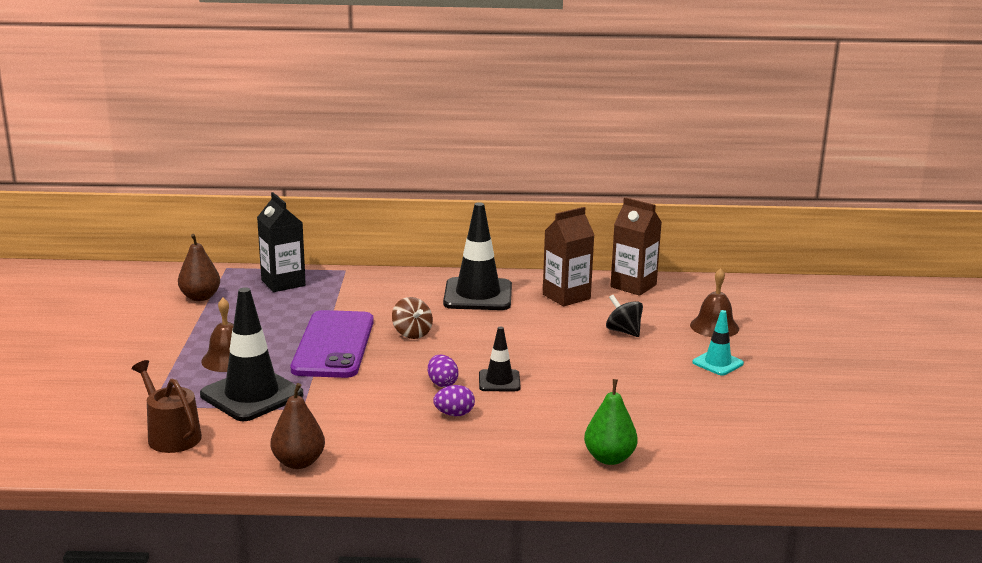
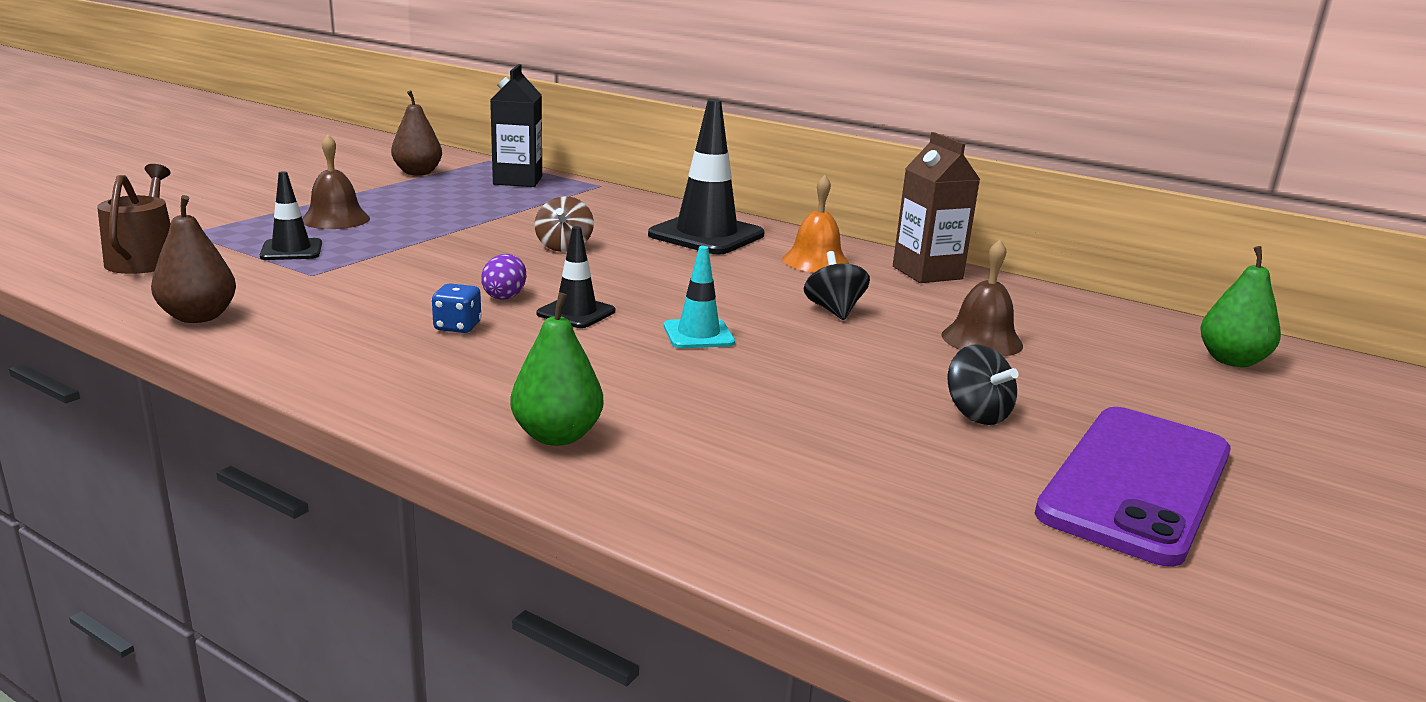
camera: 30 degrees right, 0 degrees up
black traffic cone [200,287,303,421] -> black traffic cone [260,171,322,260], size x0.53
purple phone [291,310,374,378] -> purple phone moved to [1035,407,1231,567]
purple egg [433,385,475,416] -> blue dice [432,284,482,333]
brown carton [543,207,594,307] -> orange bell [783,175,849,272]
turquoise traffic cone [692,310,744,376] -> turquoise traffic cone moved to [664,246,735,348]
none -> black spinning top [948,344,1019,425]
none -> green pear [1201,246,1281,367]

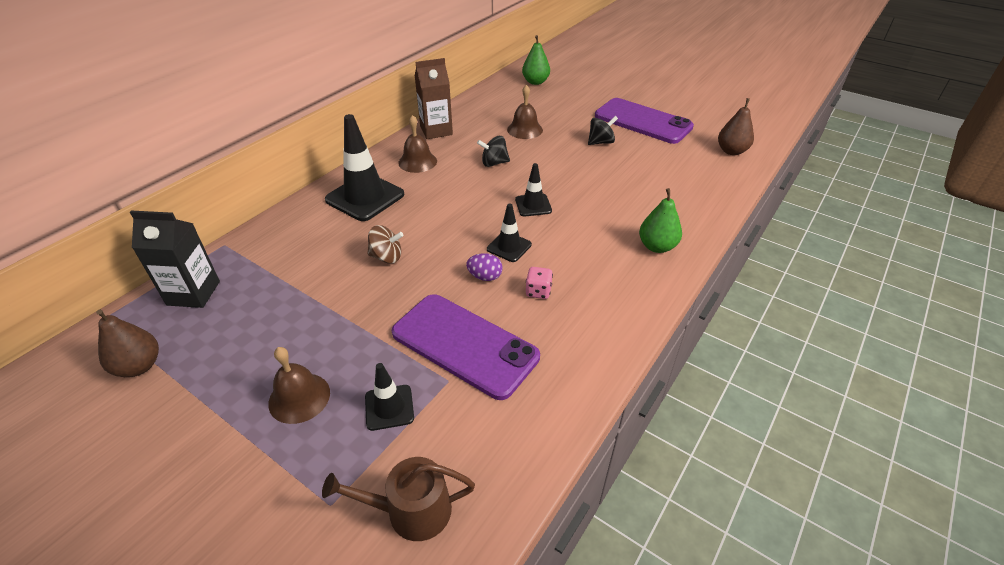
camera: 85 degrees left, 20 degrees up
brown pear [151,195,236,323] -> brown pear moved to [718,98,754,155]
blue dice [432,284,482,333] -> pink dice [526,267,553,299]
turquoise traffic cone [664,246,735,348] -> black traffic cone [515,163,552,216]
orange bell [783,175,849,272] -> brown bell [398,115,437,173]
none -> purple phone [392,294,540,400]

